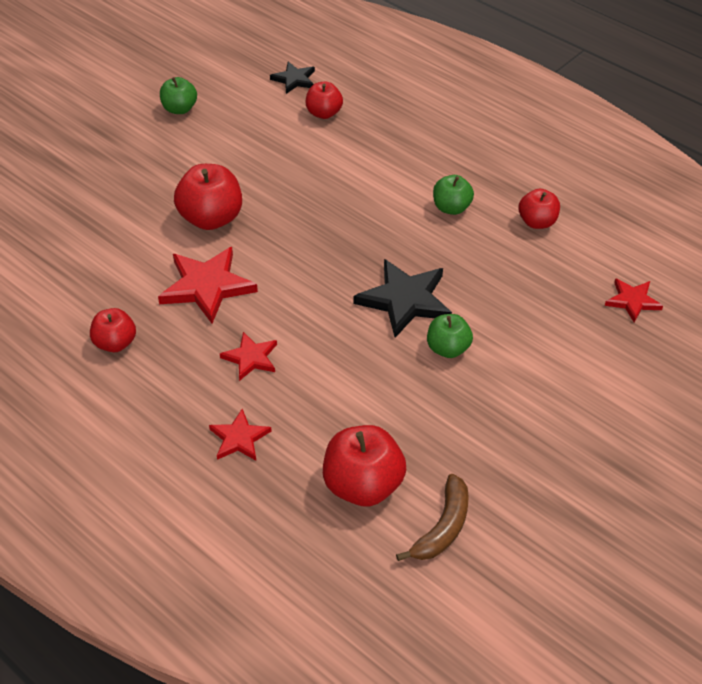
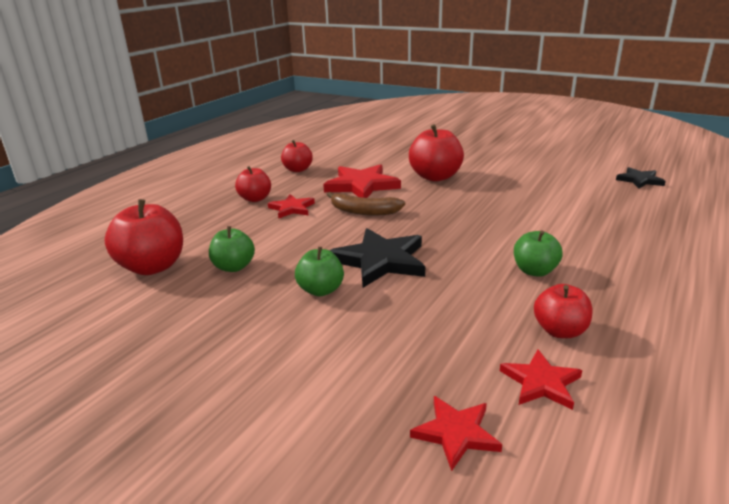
camera: 80 degrees right, 20 degrees down
green apple [160,77,197,114] -> green apple moved to [209,226,255,272]
red star [209,409,272,460] -> red star moved to [500,349,582,410]
red apple [306,82,343,119] -> red apple moved to [235,166,271,202]
brown banana [396,474,469,561] -> brown banana moved to [327,192,405,215]

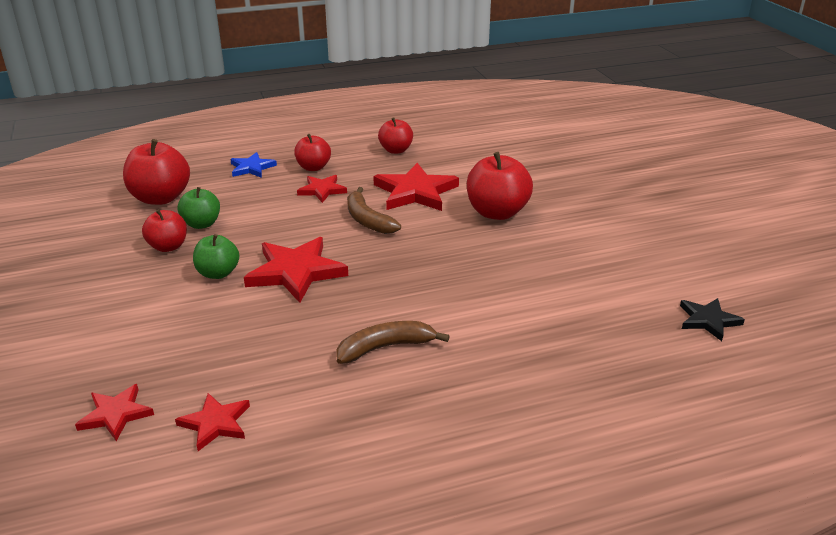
camera: 40 degrees right, 5 degrees up
black star [330,228,425,288] -> red star [244,237,348,303]
green apple [514,230,563,277] -> brown banana [336,321,450,364]
red apple [534,284,593,338] -> red apple moved to [142,209,187,252]
none -> blue star [230,152,277,178]

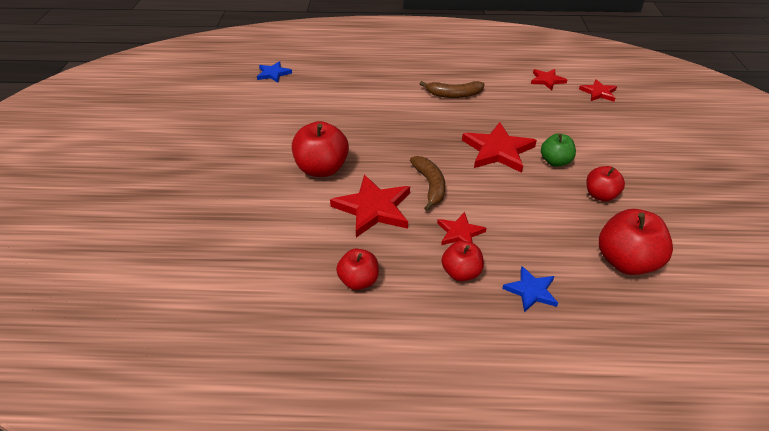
camera: 160 degrees left, 10 degrees up
green apple [178,187,220,229] -> none
black star [680,298,745,341] -> blue star [257,61,292,83]

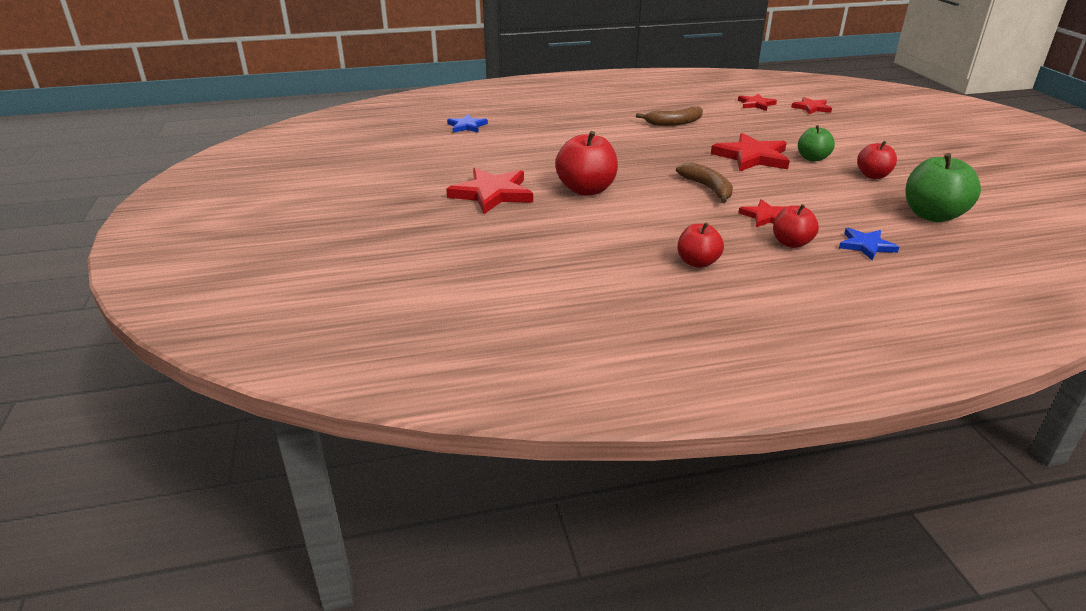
camera: 15 degrees left, 10 degrees down
red star [330,175,410,237] -> red star moved to [446,168,533,214]
red apple [599,209,673,275] -> green apple [905,153,981,222]

